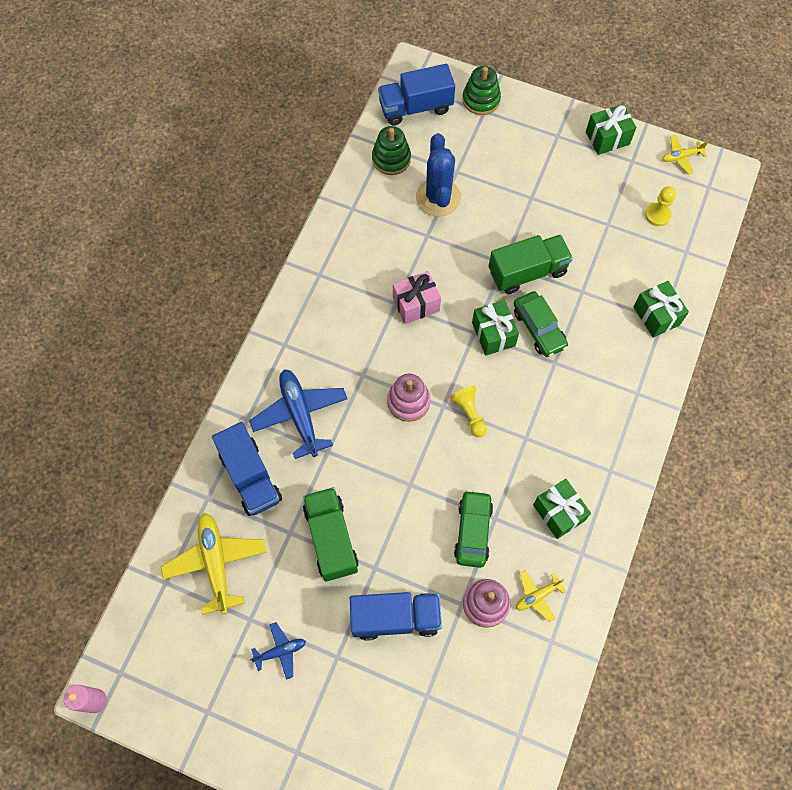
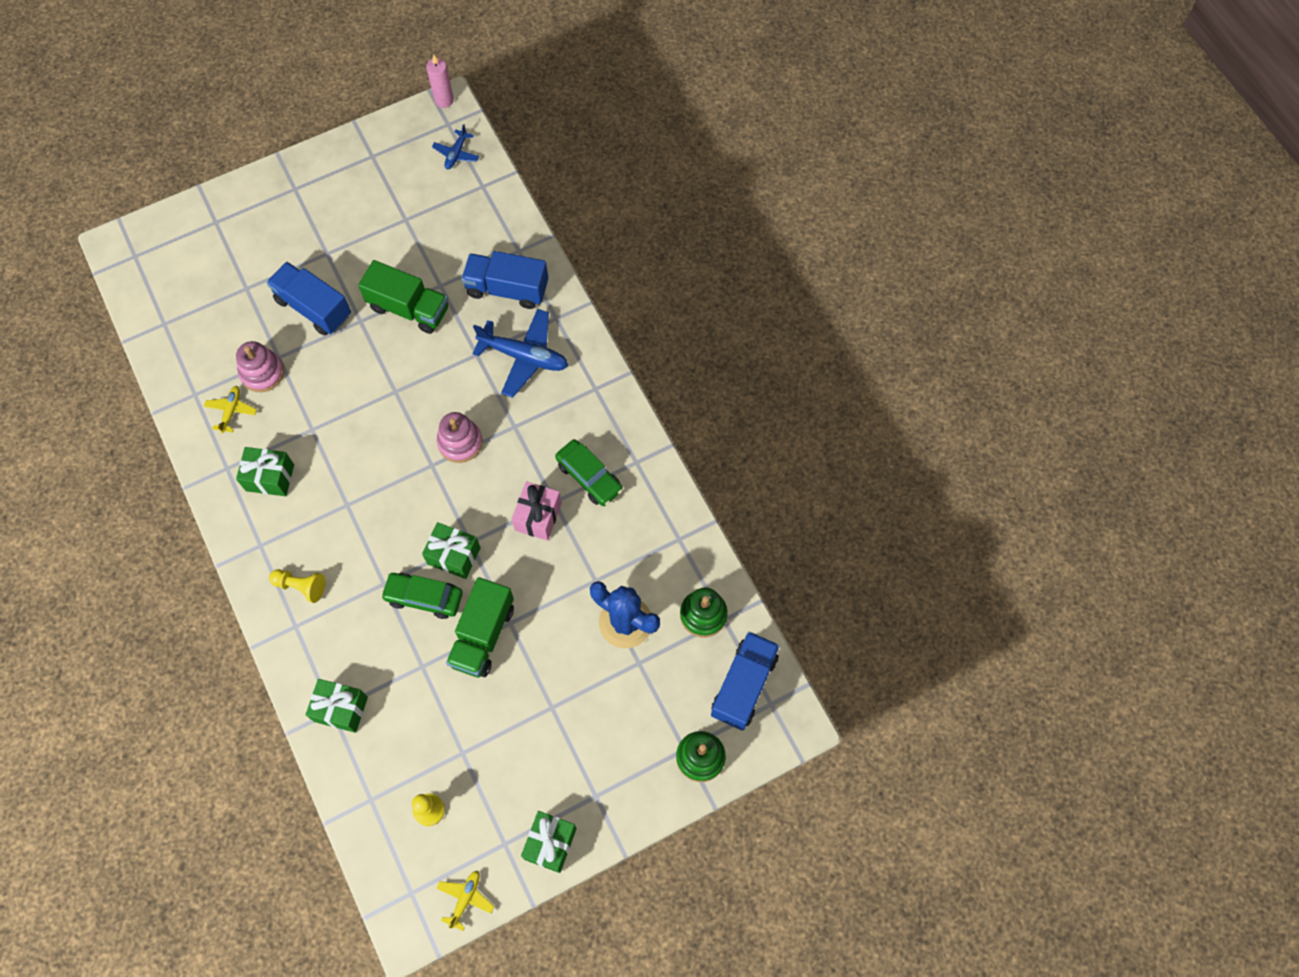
camera: 130 degrees right, 0 degrees up
yellow plane [161,513,267,615] -> none
blue plane [250,622,306,680] -> blue plane moved to [432,124,479,169]
blue truck [350,592,442,641] -> blue truck turned 90 degrees clockwise [266,262,351,336]
yellow pawn [450,386,487,437] -> yellow pawn moved to [269,569,325,603]
green car [454,490,493,568] -> green car moved to [555,439,623,506]

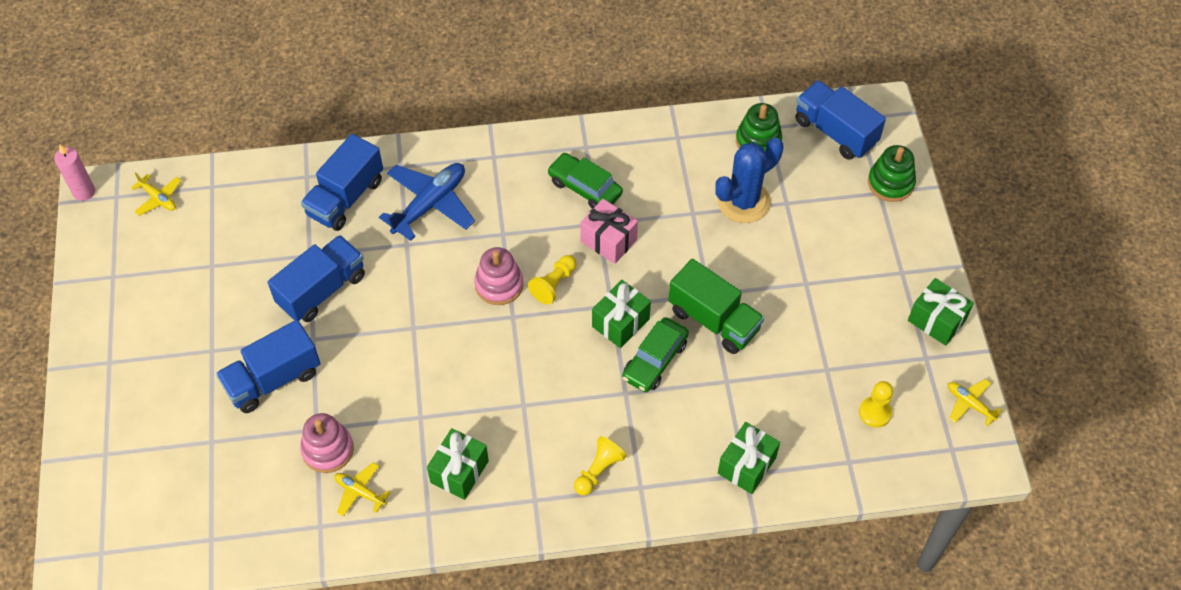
camera: 70 degrees left, 10 degrees down
green truck [358,260,448,334] -> blue truck [268,235,365,322]
blue plane [432,124,479,169] -> yellow plane [131,172,181,216]
green car [555,439,623,506] -> green car turned 120 degrees counterclockwise [547,153,623,208]
none -> yellow pawn [528,255,576,304]

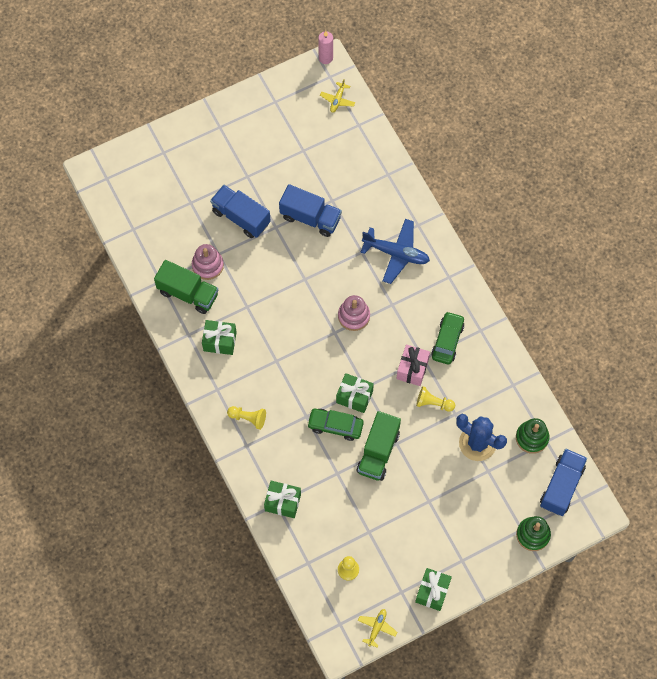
camera: 70 degrees right, 10 degrees up
blue truck [301,134,383,231] -> none
yellow plane [334,462,391,516] -> green truck [154,260,218,314]
yellow pawn [528,255,576,304] -> yellow pawn moved to [416,386,455,412]

